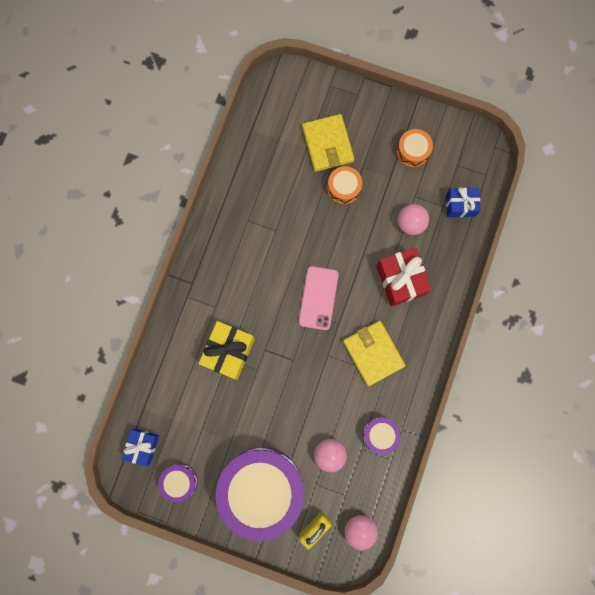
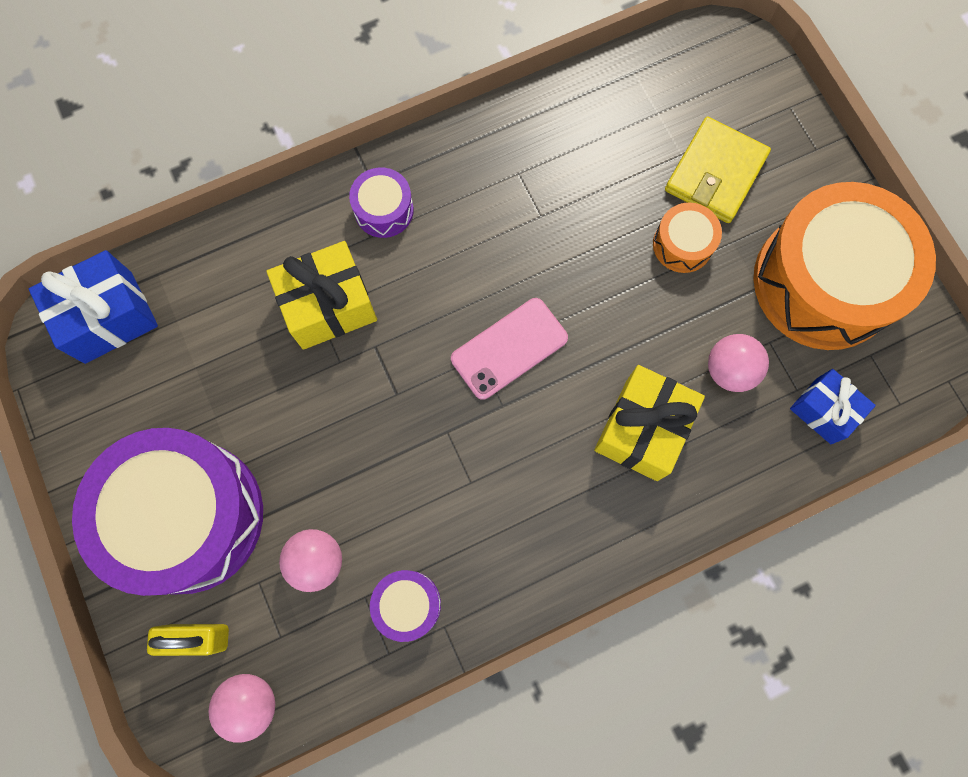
camera: 45 degrees right, 5 degrees down
blue gift [122,429,159,466] -> blue gift [29,250,158,364], size x1.55
purple drum [158,464,198,503] -> purple drum moved to [349,167,414,238]
yellow wallet [343,321,406,386] -> none
red gift [376,247,432,307] -> yellow gift [594,365,705,481]
orange drum [396,129,433,168] -> orange drum [753,182,936,350], size x2.32

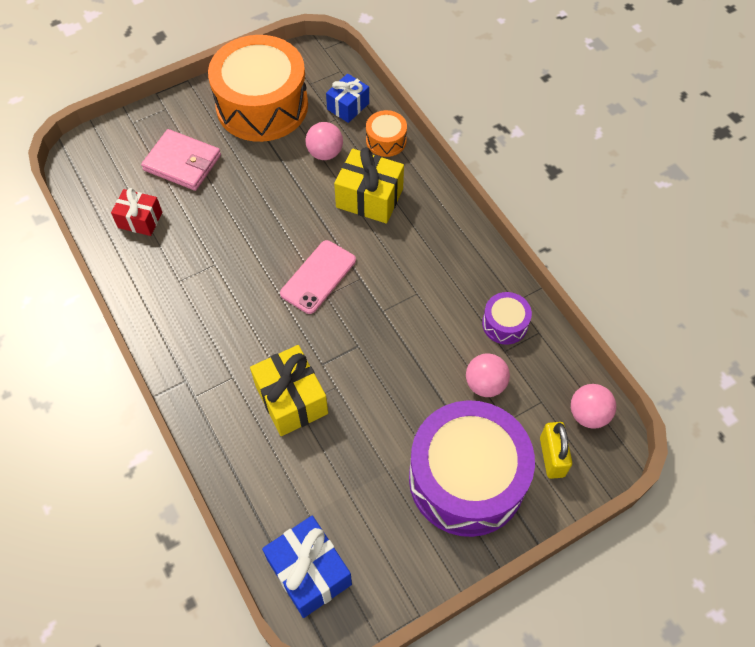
camera: 95 degrees left, 15 degrees down
purple drum [349,167,414,238] -> none
pink phone [451,298,568,400] -> pink phone turned 75 degrees clockwise [280,240,356,314]
orange drum [653,203,722,273] -> orange drum moved to [366,110,407,157]
yellow wallet [665,116,771,223] -> pink wallet [141,129,221,191]
none -> red gift [111,188,162,236]

